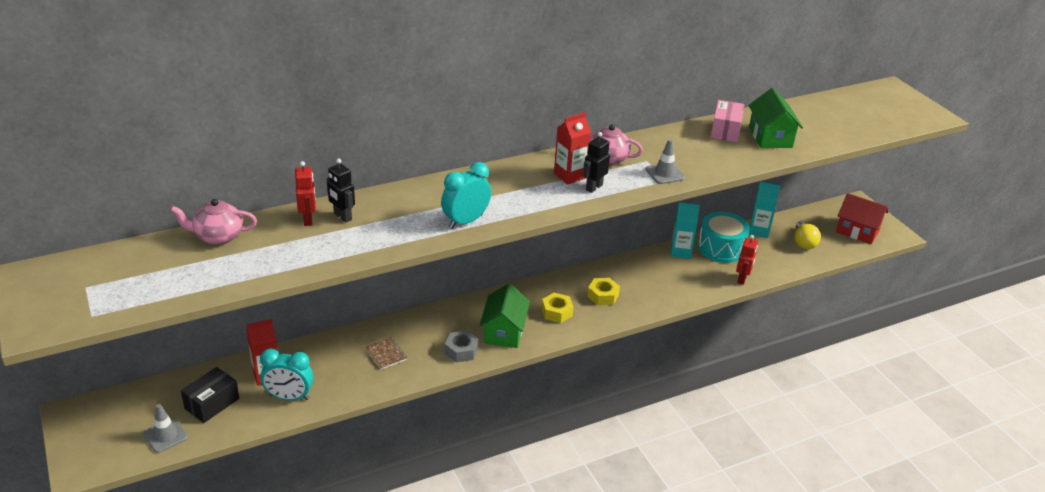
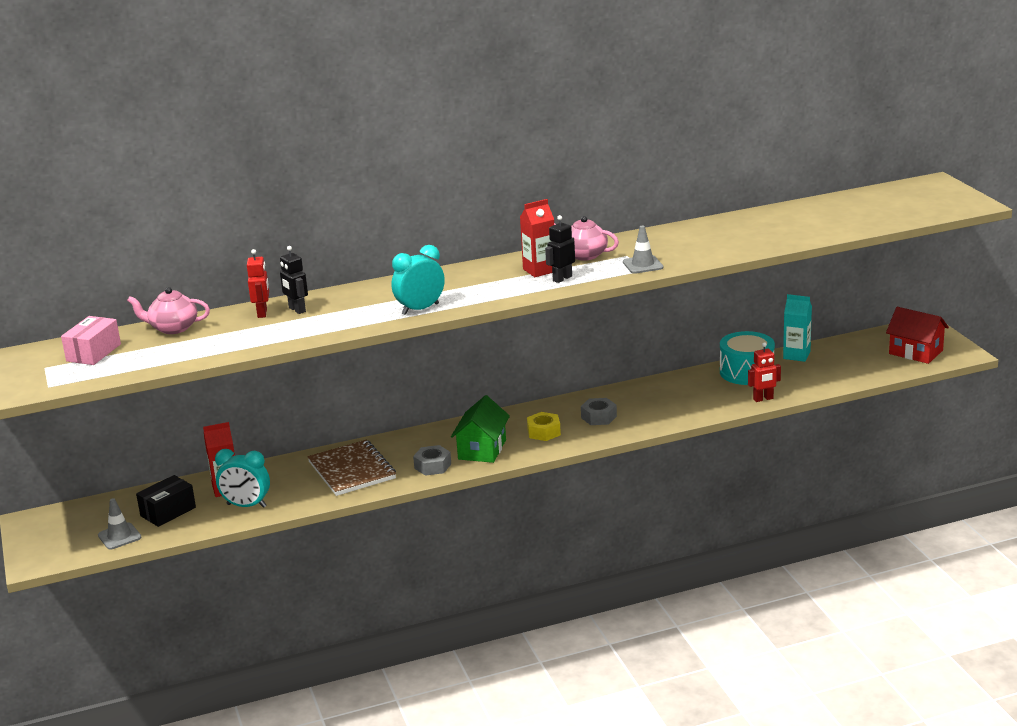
camera: 10 degrees right, 10 degrees down
brown notebook [365,337,407,370] -> brown notebook [308,440,396,496], size x2.09
yellow nut [587,278,620,305] -> grey nut [581,398,617,425]
turquoise carton [671,202,700,259] -> none
pink box [711,100,744,142] -> pink box moved to [61,316,121,365]
red robot [736,235,758,285] -> red robot turned 45 degrees clockwise [748,342,781,402]
green house [748,88,803,148] -> none
yellow light bulb [795,221,821,249] -> none

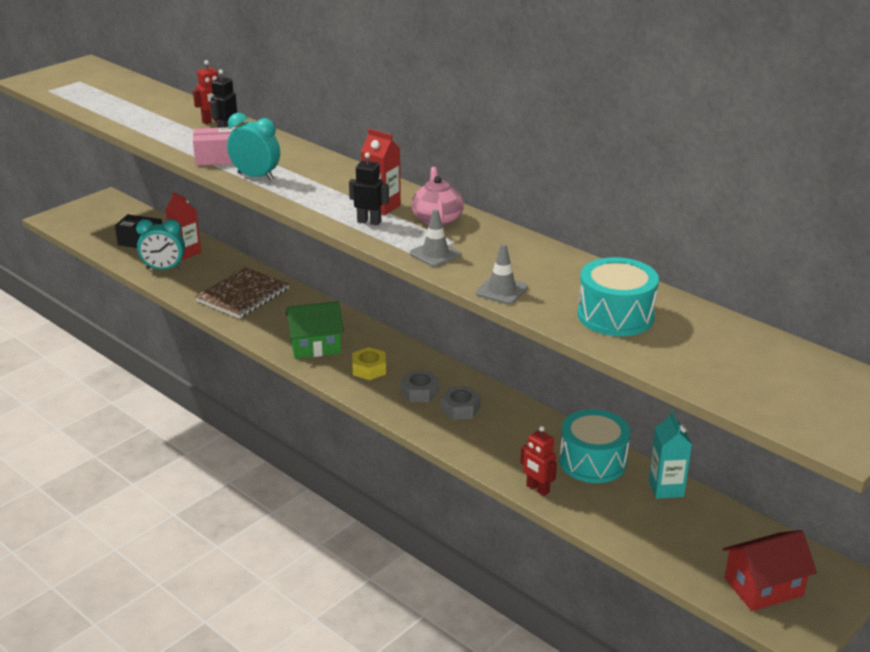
camera: 60 degrees right, 5 degrees up
pink box [61,316,121,365] -> pink box moved to [193,127,236,166]
grey traffic cone [98,498,141,550] -> grey traffic cone moved to [476,244,528,305]
pink teapot [127,287,210,334] -> none
turquoise clock [215,449,270,508] -> turquoise clock turned 75 degrees counterclockwise [136,219,185,270]
grey nut [413,445,451,476] -> grey nut moved to [441,386,481,420]
red house [886,307,949,364] -> red house turned 60 degrees clockwise [723,530,817,611]
none -> turquoise drum [577,257,659,336]

